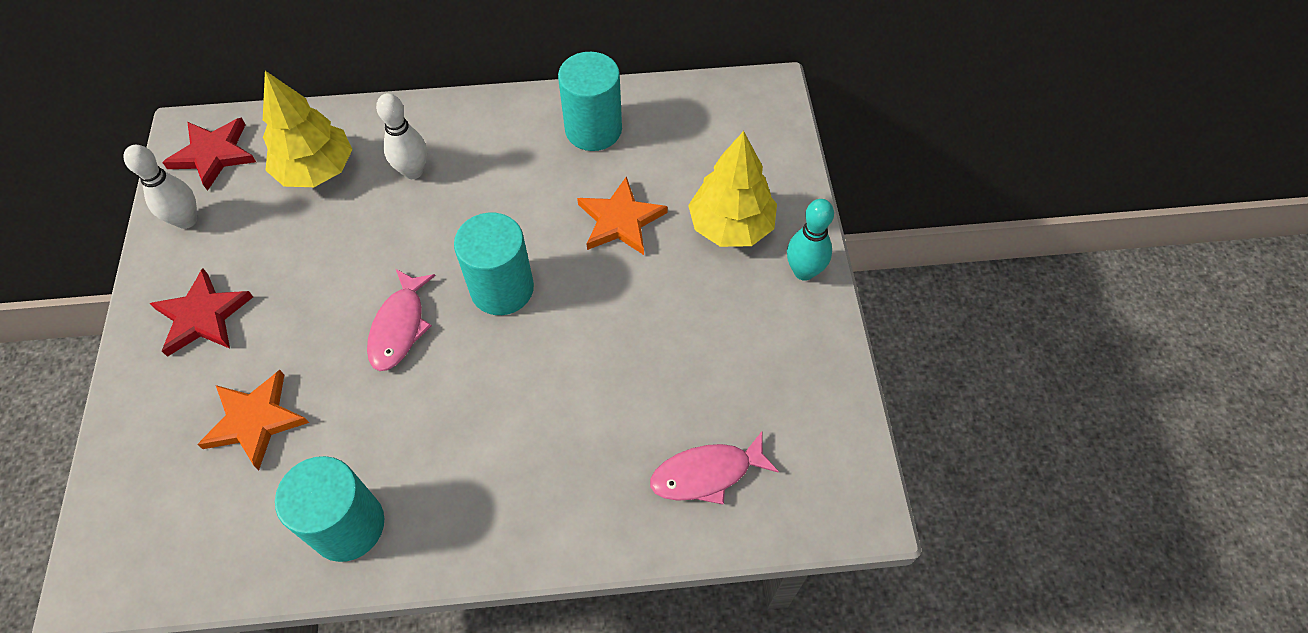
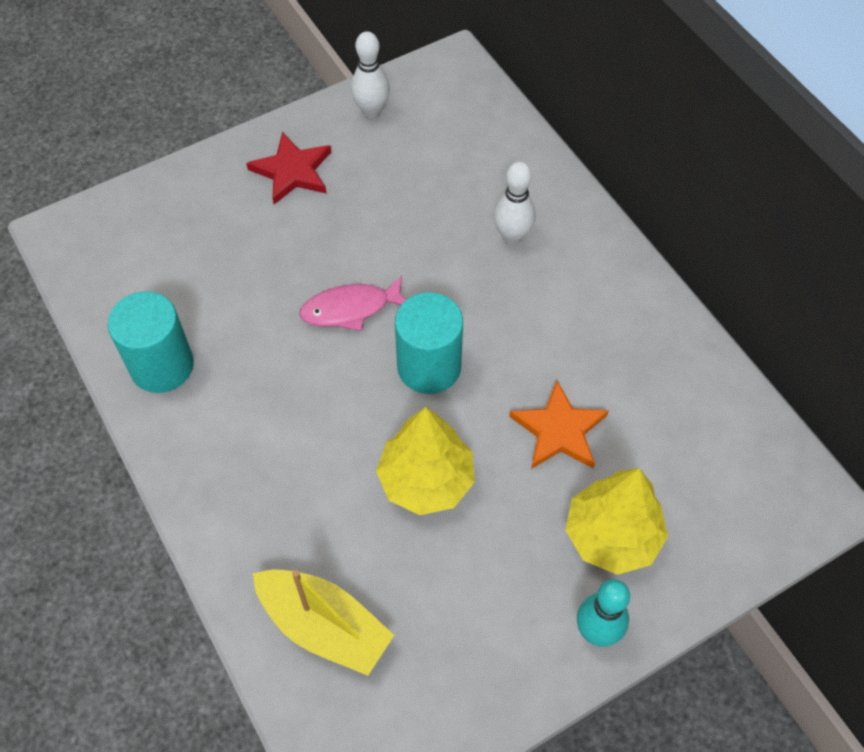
camera: 65 degrees right, 0 degrees up
red star [162,117,256,191] -> none
orange star [197,370,309,470] -> none
yellow tree [263,71,353,187] -> yellow tree moved to [376,407,475,515]
turquoise cylinder [558,52,622,151] -> none
pink fish [650,432,779,505] -> yellow boat [253,569,394,676]

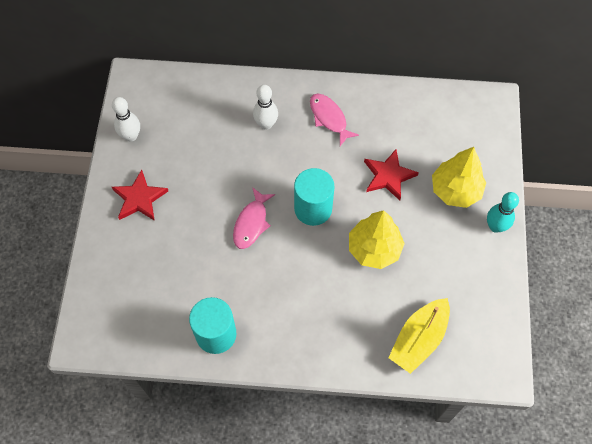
camera: 55 degrees left, 5 degrees up
yellow boat [253,569,394,676] -> yellow boat turned 150 degrees clockwise [388,298,450,374]
orange star [509,380,609,469] -> red star [364,149,419,201]
none -> pink fish [310,93,359,146]

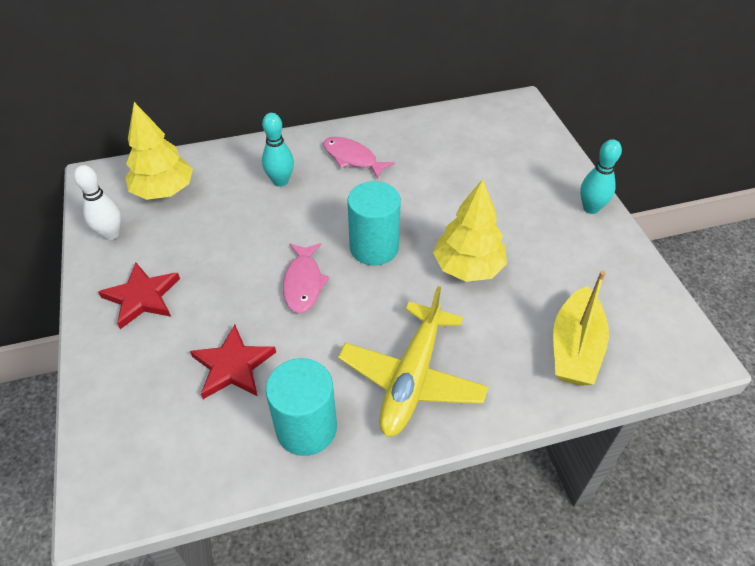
camera: 20 degrees left, 15 degrees down
white bowling pin [253,85,278,130] -> turquoise bowling pin [262,113,294,187]
red star [364,149,419,201] -> red star moved to [190,325,276,399]
yellow tree [432,147,486,208] -> yellow tree moved to [125,102,193,200]
none -> yellow plane [338,286,488,437]

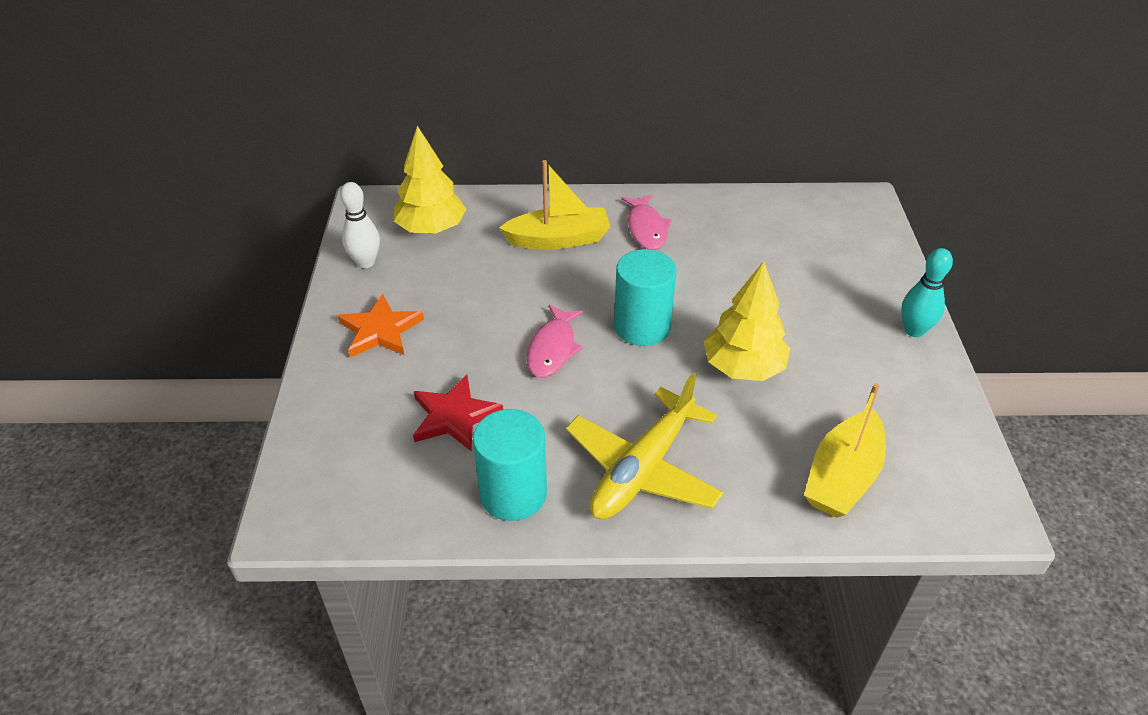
camera: 15 degrees right, 5 degrees down
red star [98,263,180,329] -> orange star [338,294,424,357]
turquoise bowling pin [262,113,294,187] -> yellow boat [499,160,610,250]
pink fish [323,137,395,179] -> pink fish turned 150 degrees counterclockwise [621,194,672,250]

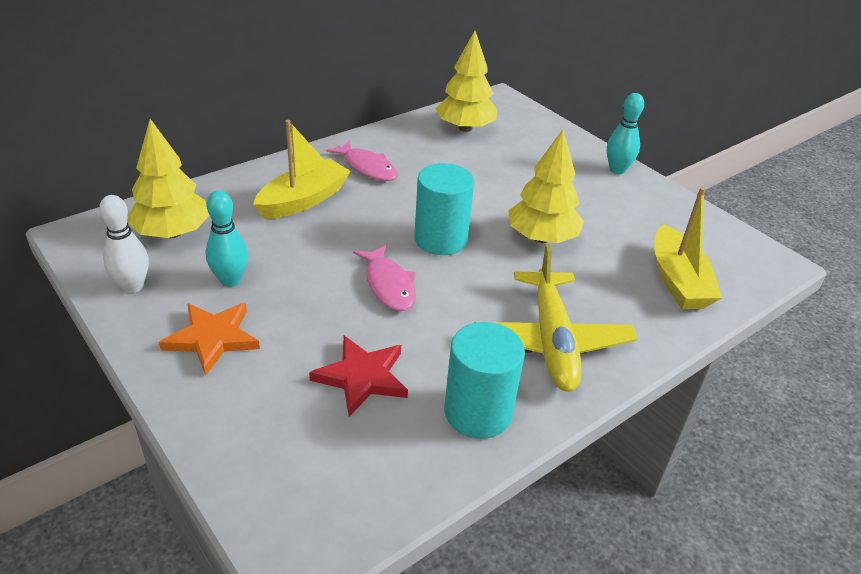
camera: 40 degrees left, 5 degrees down
none -> turquoise bowling pin [205,190,248,287]
none -> yellow tree [435,31,497,132]

